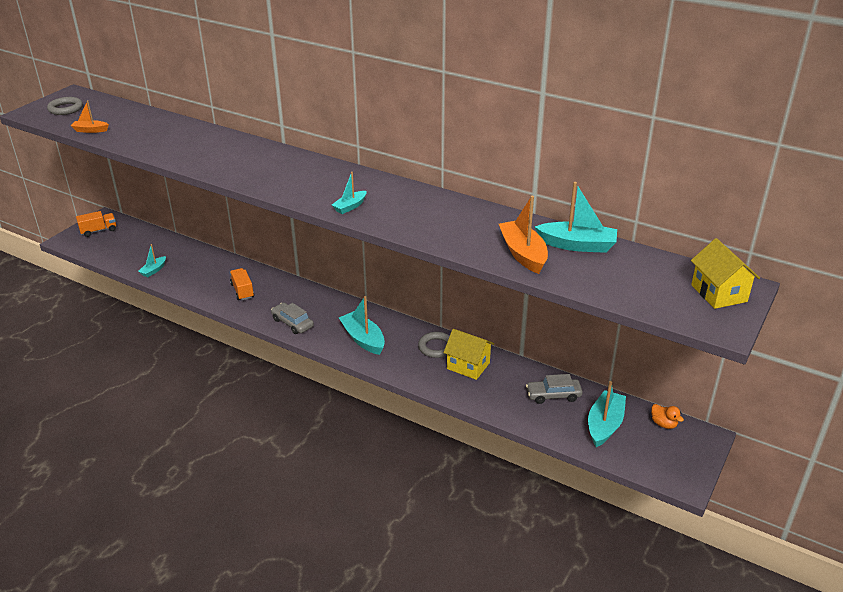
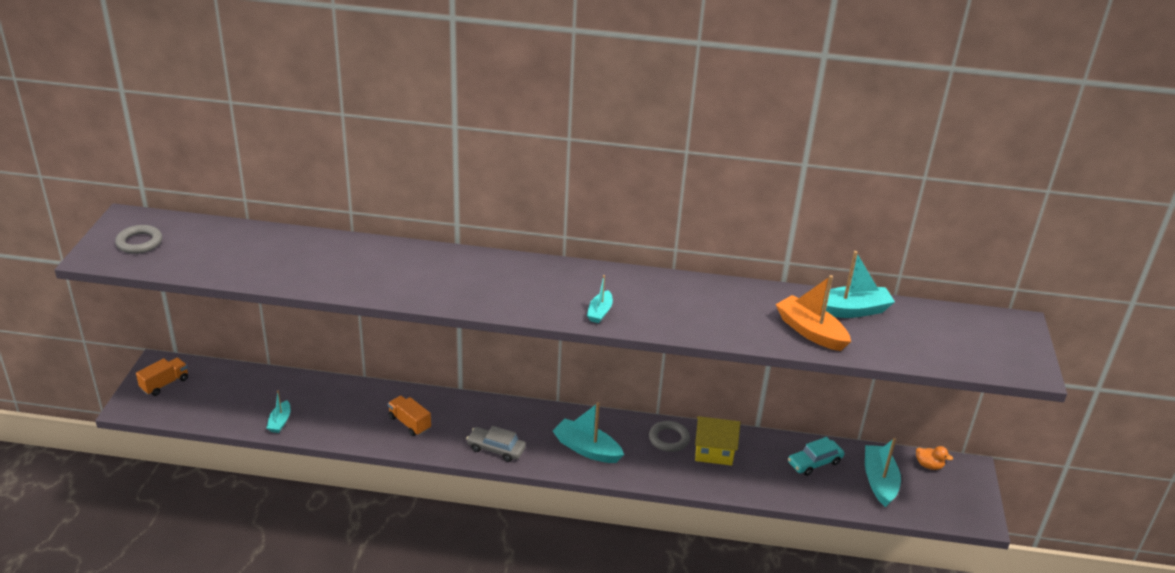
camera: 25 degrees left, 0 degrees up
orange boat [71,101,109,133] -> none
grey car [526,374,582,404] -> turquoise car [788,437,844,476]
yellow house [691,238,760,309] -> none

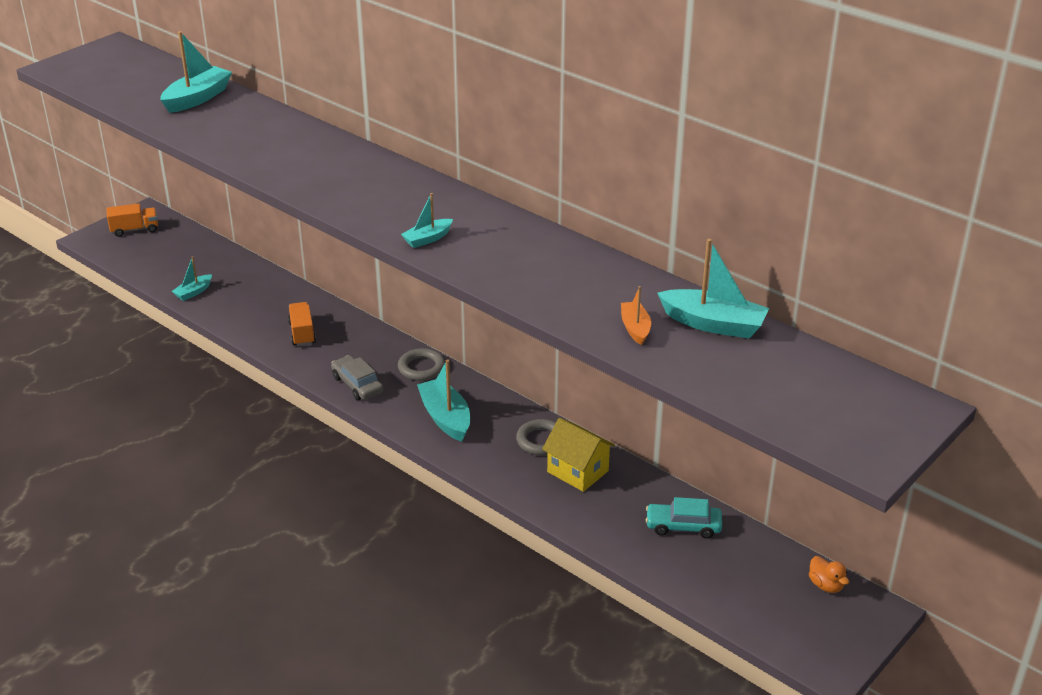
camera: 35 degrees right, 0 degrees up
grey ring [115,225,162,254] -> grey ring moved to [398,348,445,381]
orange boat [776,275,851,351] -> orange boat [621,286,651,345], size x0.57
turquoise boat [865,438,901,507] -> turquoise boat moved to [160,31,232,113]

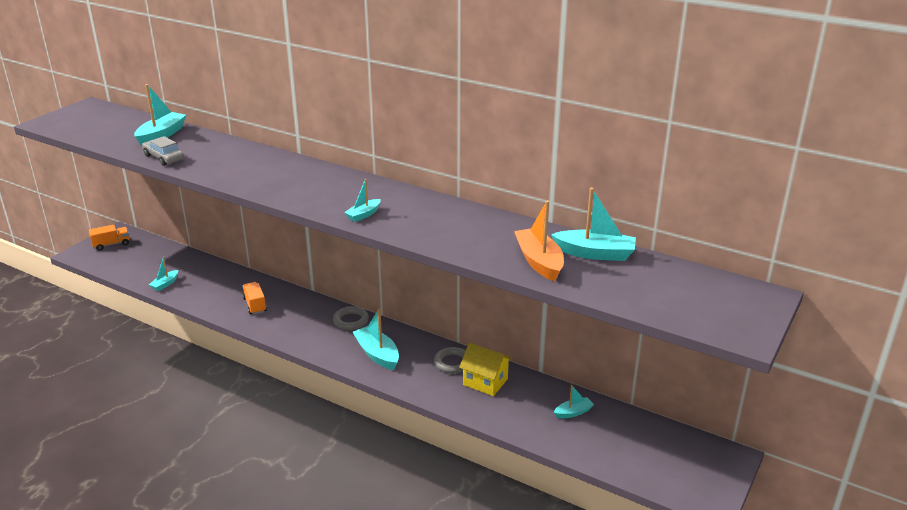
camera: 10 degrees left, 5 degrees down
grey car [331,355,383,400] -> grey car moved to [142,136,184,166]
orange boat [621,286,651,345] -> orange boat [514,201,564,281], size x1.76
turquoise car [646,497,722,539] -> turquoise boat [554,385,594,418]
orange duck [809,556,849,593] -> none

